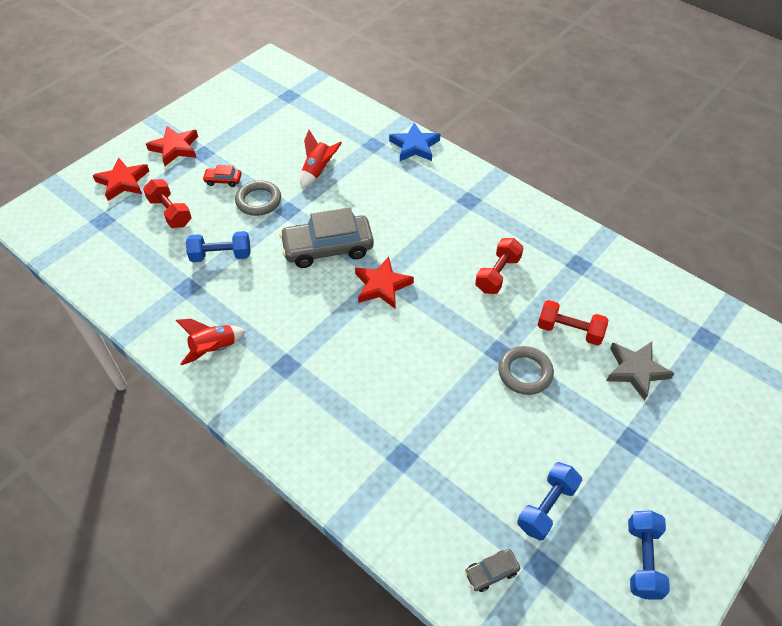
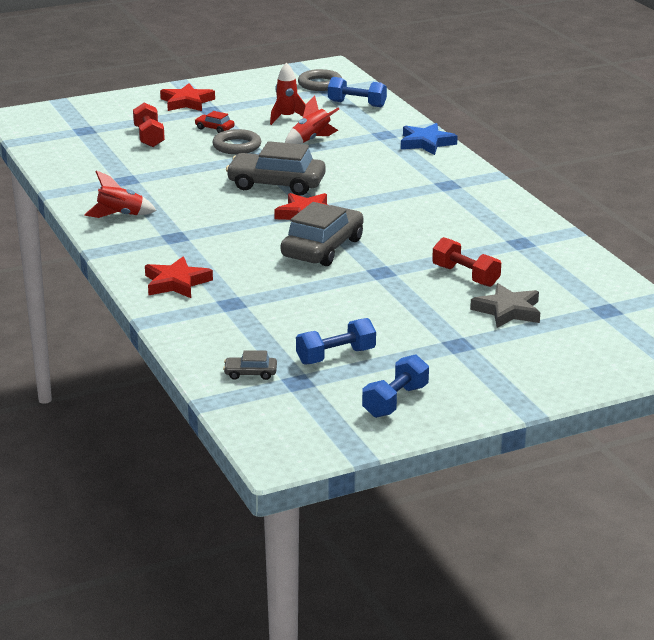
camera: 25 degrees right, 25 degrees down
red star [92,157,149,201] -> red star moved to [145,256,213,298]
blue dumbbell [186,231,251,262] -> blue dumbbell moved to [328,77,387,107]
red dumbbell [475,238,523,294] -> none
grey ring [498,346,554,395] -> grey ring moved to [298,69,342,91]
none -> red rocket [270,62,306,125]
none -> grey car [281,202,363,266]

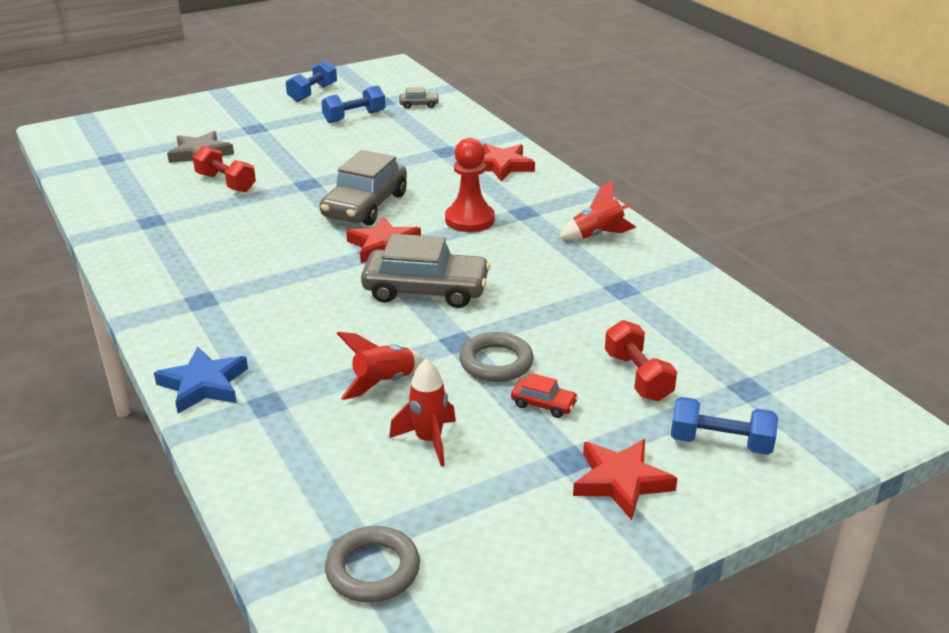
camera: 175 degrees right, 5 degrees up
blue dumbbell [328,77,387,107] -> blue dumbbell moved to [671,397,778,455]
none -> red pawn [445,138,495,232]

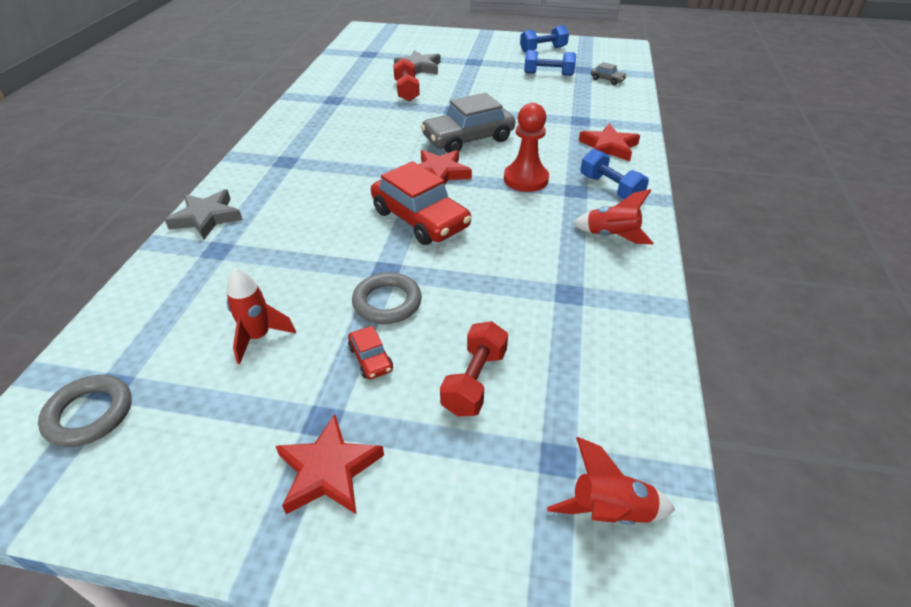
camera: 40 degrees right, 10 degrees up
blue star [154,347,248,414] -> grey star [165,189,243,239]
red rocket [337,332,424,400] -> red rocket moved to [547,437,675,525]
grey car [361,234,490,308] -> red car [371,161,471,245]
blue dumbbell [671,397,778,455] -> blue dumbbell moved to [580,149,649,199]

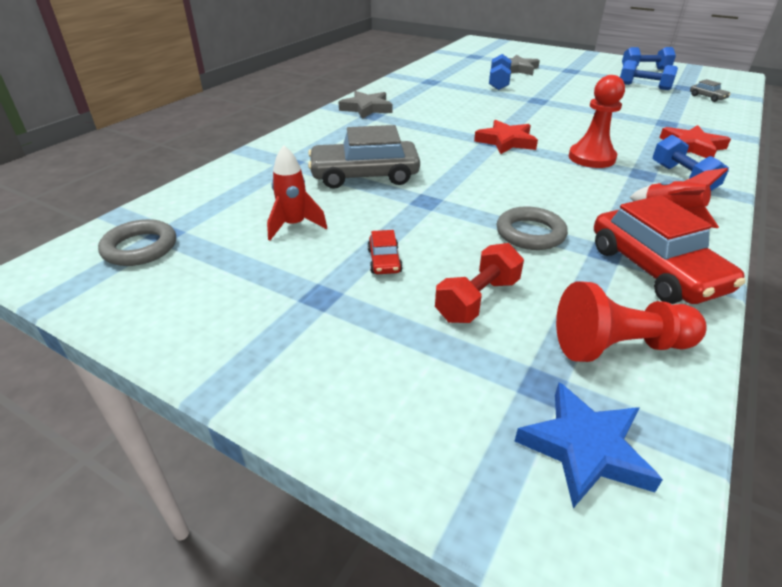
camera: 20 degrees right, 5 degrees down
grey star [165,189,243,239] -> grey star moved to [339,91,393,119]
red star [276,414,384,514] -> none
grey ring [352,272,422,324] -> grey ring moved to [497,206,568,250]
red car [371,161,471,245] -> red car moved to [594,195,745,304]
red dumbbell [393,58,420,101] -> blue dumbbell [489,54,511,90]
grey car [420,93,515,153] -> grey car moved to [308,125,420,189]
red rocket [547,437,675,525] -> blue star [515,382,663,508]
none -> red pawn [556,281,707,362]

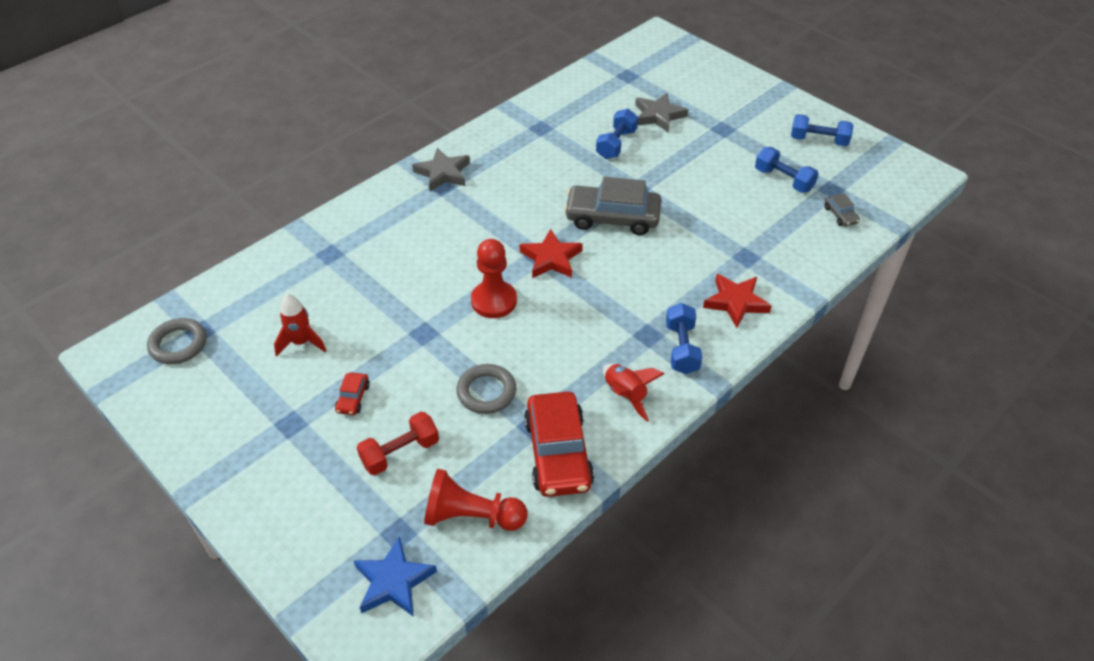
camera: 15 degrees right, 10 degrees up
grey car [308,125,420,189] -> grey car moved to [564,177,661,235]
red pawn [569,75,625,168] -> red pawn moved to [471,239,517,318]

